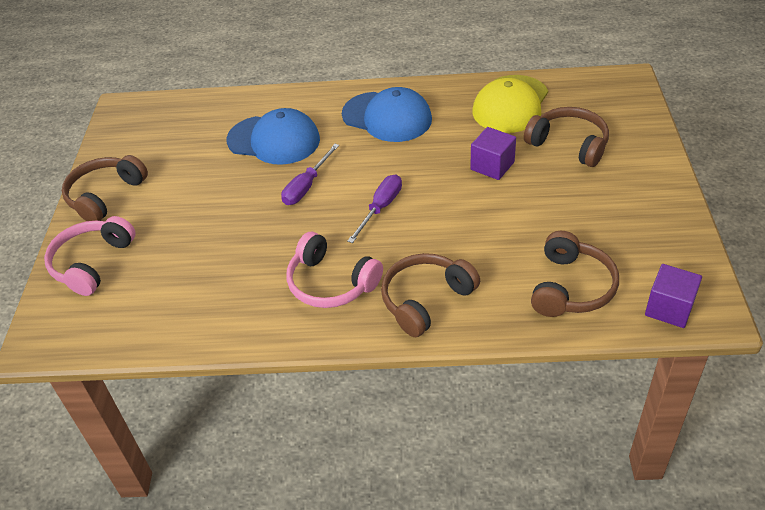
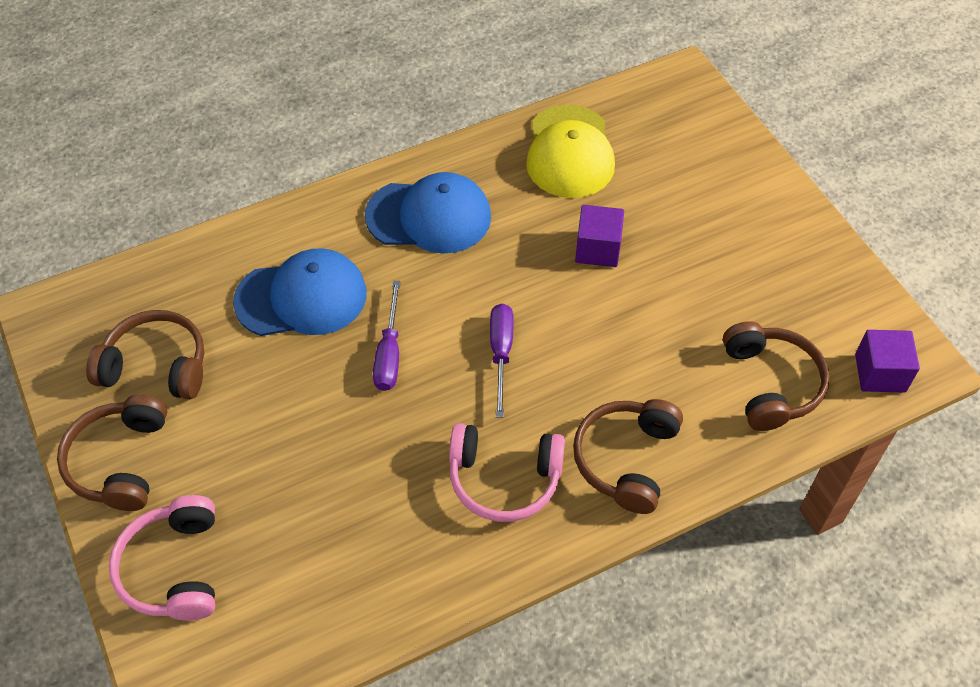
camera: 30 degrees left, 10 degrees up
brown headphones [524,107,609,167] -> brown headphones moved to [86,310,204,400]

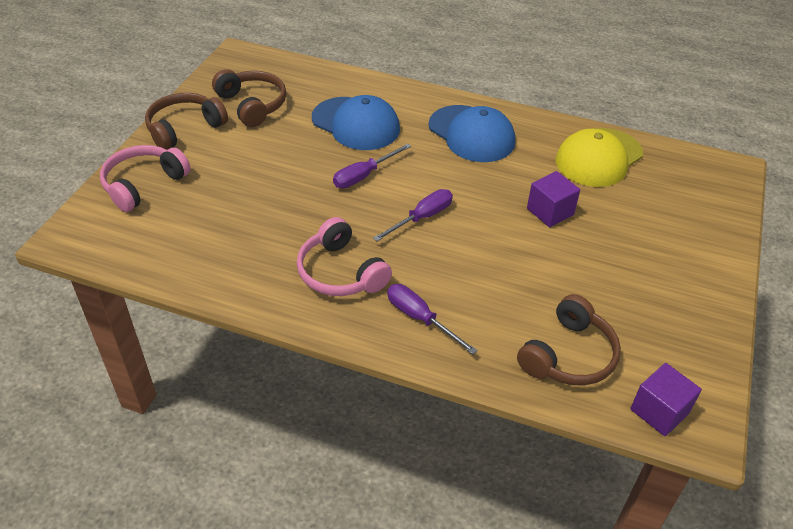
camera: 45 degrees right, 10 degrees down
brown headphones [573,399,683,514] -> purple screwdriver [387,284,478,354]

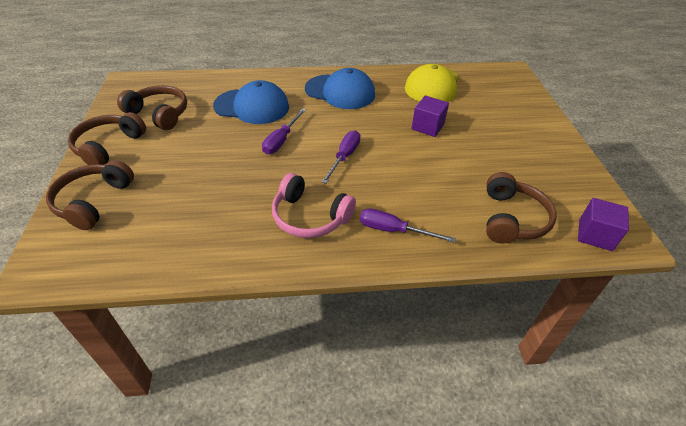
camera: 25 degrees left, 0 degrees up
pink headphones [100,145,191,212] -> brown headphones [46,160,134,230]

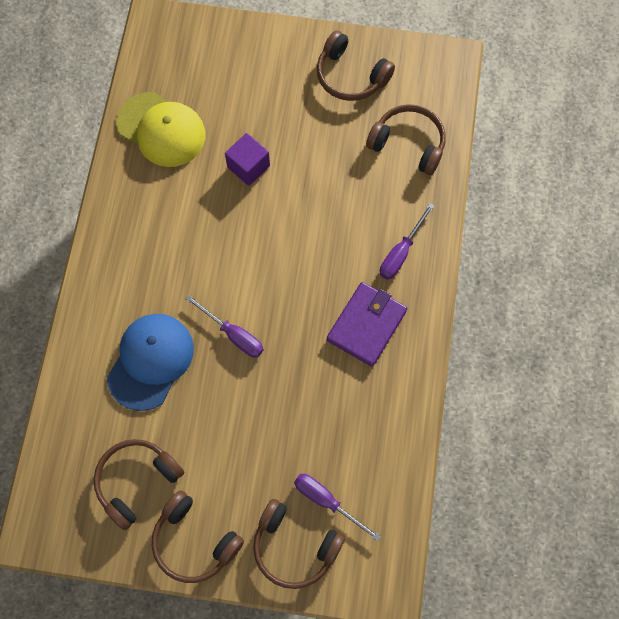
camera: 75 degrees left, 25 degrees up
pink headphones [272,173,356,238] -> purple wallet [327,282,407,367]
blue cap [305,68,375,109] -> none
purple screwdriver [322,131,361,184] -> purple screwdriver moved to [294,474,381,541]
purple cube [578,198,629,251] -> none
none -> brown headphones [317,31,395,101]

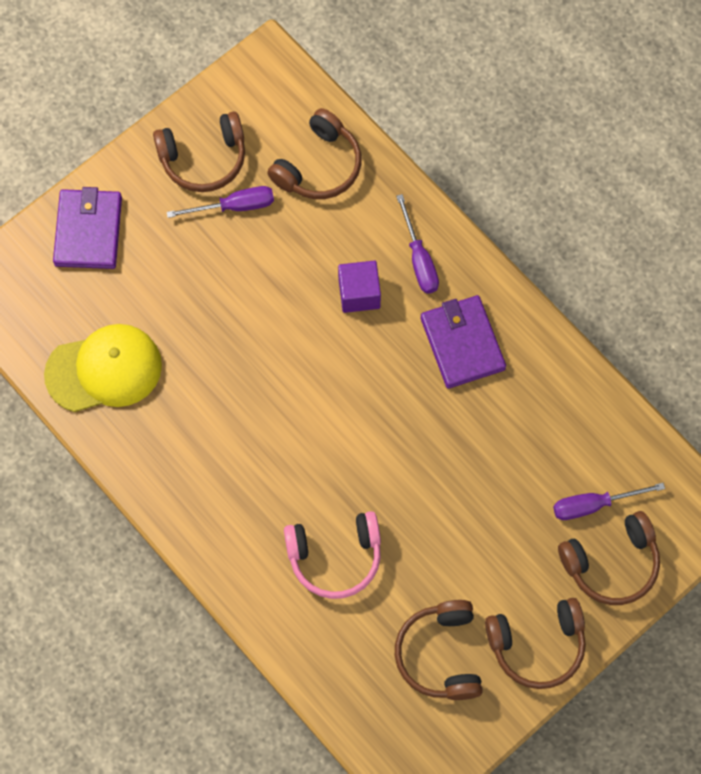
camera: 50 degrees left, 0 degrees up
blue cap [107,314,194,411] -> pink headphones [284,511,381,599]
purple screwdriver [186,295,264,358] -> purple screwdriver moved to [167,186,274,218]
purple cube [225,133,270,186] -> purple cube moved to [338,260,381,313]
brown headphones [366,104,446,175] -> brown headphones turned 150 degrees clockwise [267,108,362,199]
none -> purple wallet [53,187,122,269]

